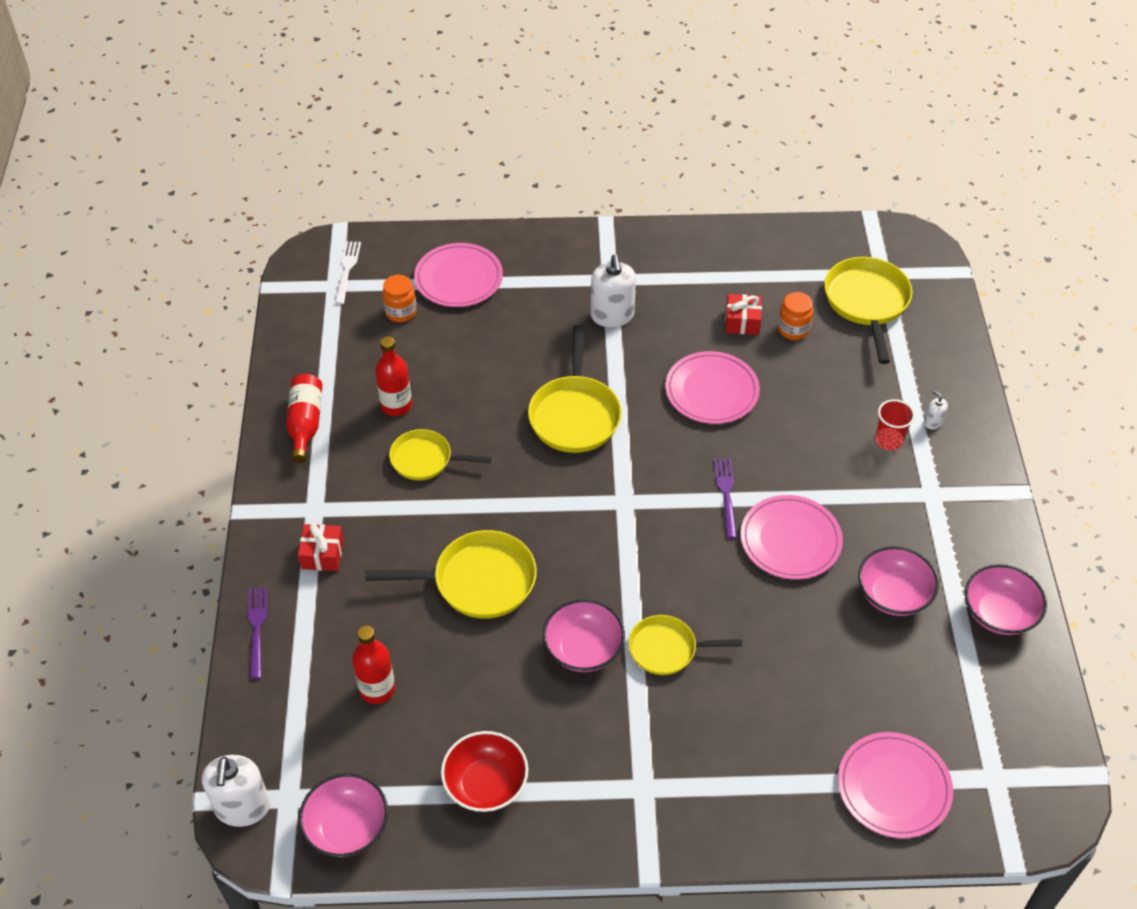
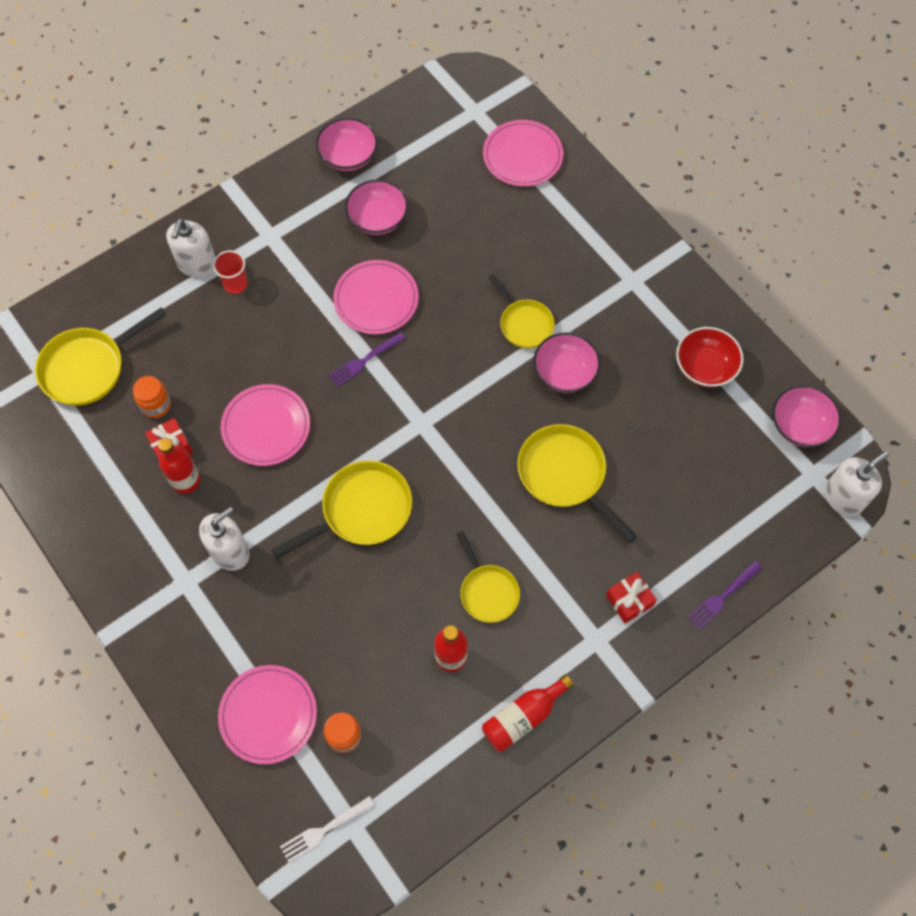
camera: 125 degrees left, 15 degrees up
red bottle [352,625,395,704] -> red bottle moved to [158,438,200,494]
white soap dispenser [924,390,948,430] -> white soap dispenser [166,219,215,278], size x2.20

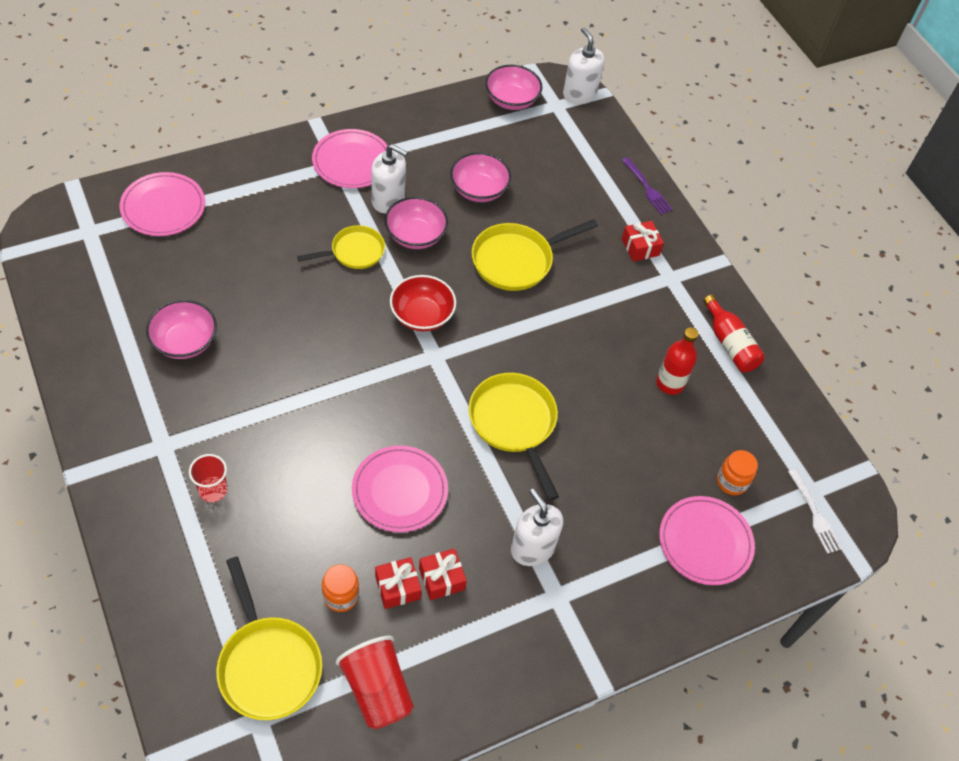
camera: 85 degrees left, 10 degrees down
red bottle [158,438,200,494] -> red gift [419,548,467,600]
white soap dispenser [166,219,215,278] -> white soap dispenser moved to [371,144,408,213]
pink bowl [316,118,378,171] -> pink bowl moved to [450,152,511,202]
purple fork [328,332,405,387] -> none
pink plate [333,260,419,334] -> pink plate moved to [312,129,388,188]
yellow pan [457,531,520,623] -> none
red bowl [676,327,744,387] -> red bowl moved to [390,275,456,331]
none -> red cup [336,636,414,729]

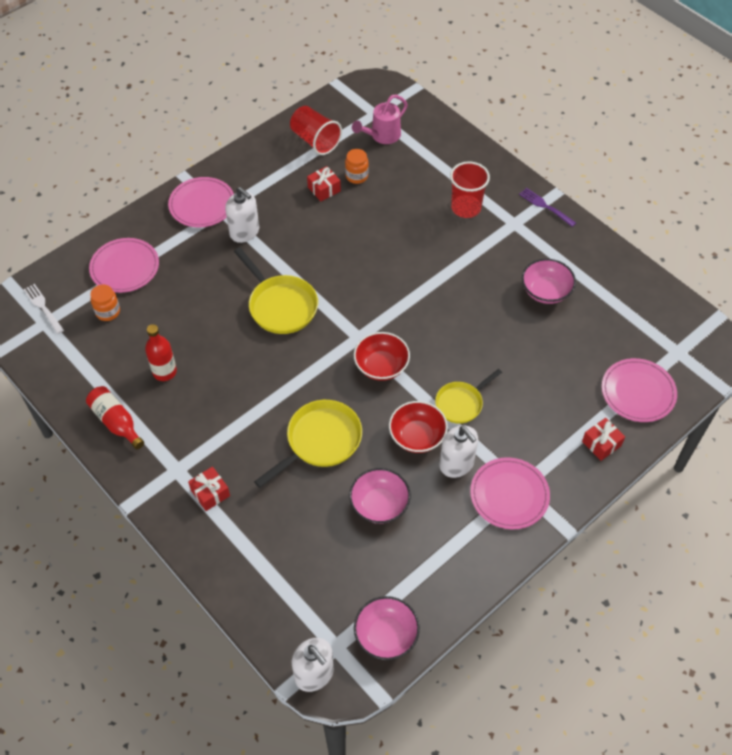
camera: 170 degrees right, 0 degrees up
red cup [189,454,227,502] -> red cup [450,161,490,218], size x1.55
yellow pan [216,557,323,720] -> pink watering can [352,95,408,144]
pink plate [352,446,448,532] -> pink plate moved to [168,177,234,227]
white soap dispenser [371,144,408,213] -> white soap dispenser turned 135 degrees counterclockwise [439,425,478,478]
pink bowl [385,197,448,249] -> red bowl [389,401,448,453]
red gift [419,548,467,600] -> red gift moved to [582,418,625,461]
purple fork [622,157,673,215] -> purple fork moved to [519,188,576,227]

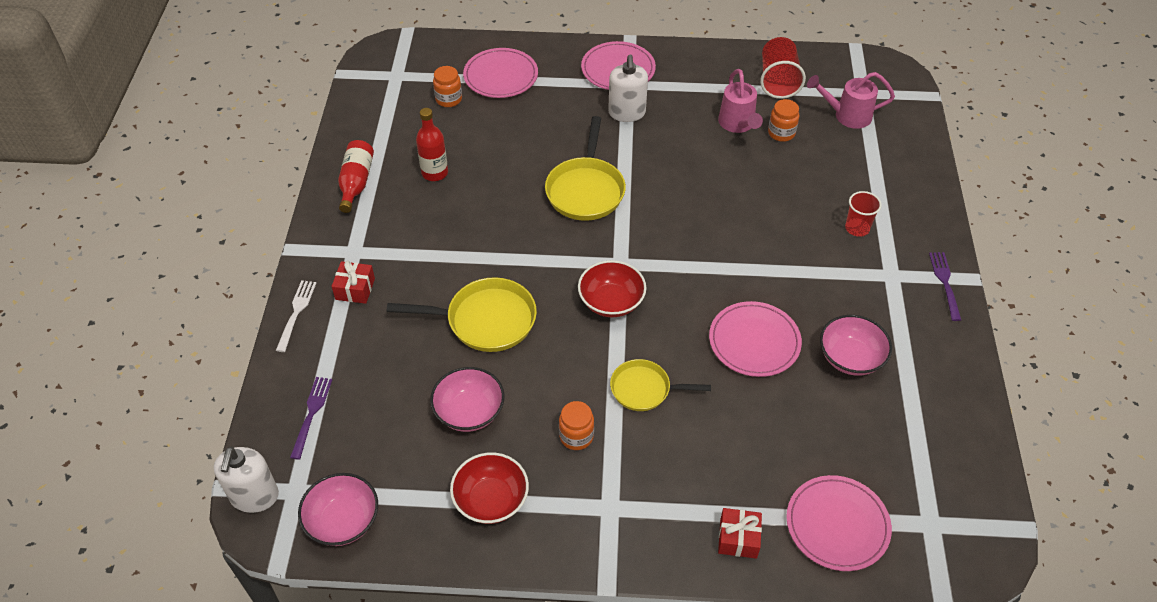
camera: 45 degrees right, 5 degrees down
white fork [23,284,64,334] -> white fork moved to [276,280,316,352]
red gift [307,166,341,201] -> pink watering can [718,69,763,133]
red bowl [389,401,448,453] -> red bowl moved to [450,452,529,524]
white soap dispenser [439,425,478,478] -> orange jar [559,401,594,450]
red cup [450,161,490,218] -> red cup [845,191,882,237], size x0.64
pink plate [470,457,550,529] -> pink plate moved to [709,301,802,377]
none -> purple fork [290,377,332,460]

